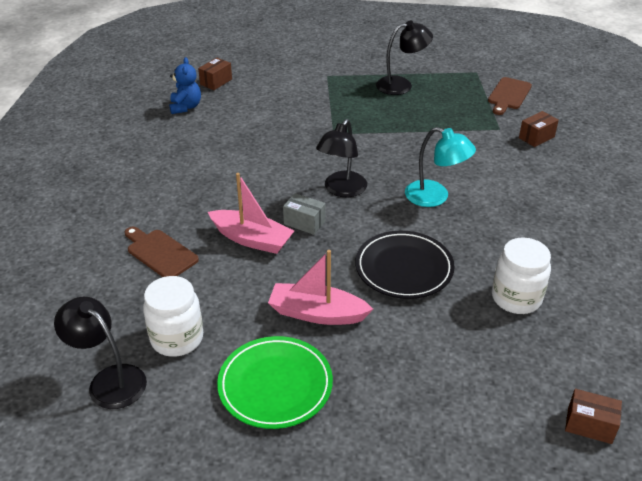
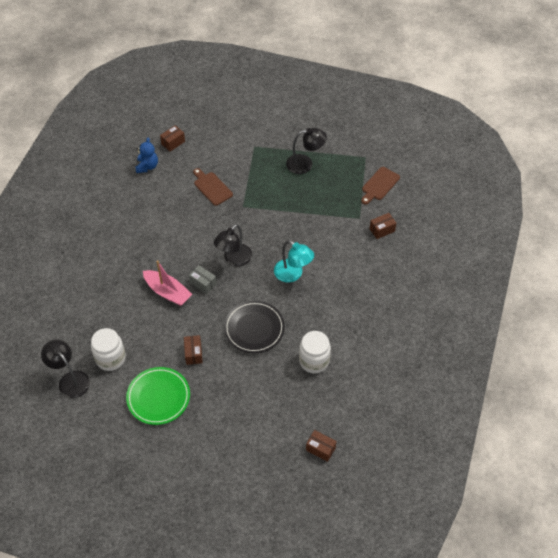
camera: 10 degrees right, 15 degrees up
brown cutting board [125,227,199,277] -> brown cutting board moved to [193,168,233,206]
pink boat [268,250,373,325] -> brown box [184,335,203,365]

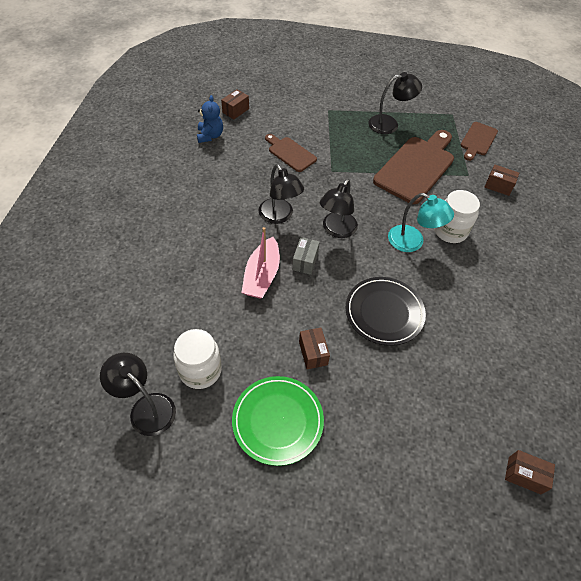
camera: 10 degrees left, 0 degrees up
pink boat [143,260,192,306] -> pink boat turned 75 degrees clockwise [241,227,280,299]
grey box [189,265,217,294] -> grey box turned 75 degrees clockwise [292,237,320,275]
white jar [299,331,331,373] -> white jar moved to [434,190,480,243]
brown box [369,213,396,239] -> brown box turned 60 degrees clockwise [485,164,519,196]
none -> black lamp [258,164,304,224]
none -> brown cutting board [373,130,454,204]

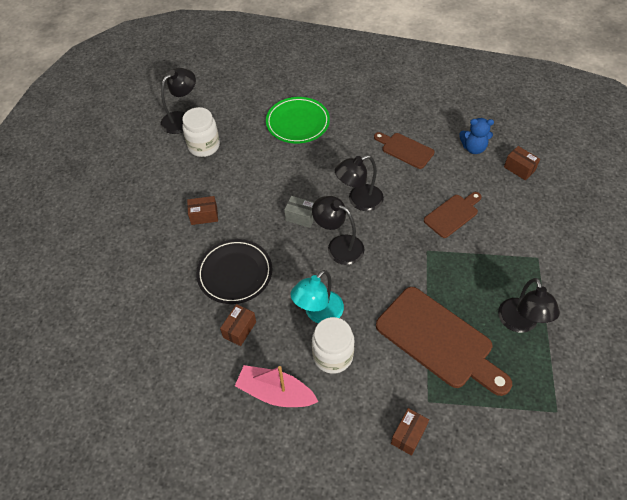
camera: 100 degrees right, 0 degrees up
green plate [232,376,324,466] -> green plate moved to [266,97,330,143]
pink boat [241,227,280,299] -> pink boat moved to [235,365,319,407]
brown cutting board [461,122,498,161] -> brown cutting board moved to [374,132,434,169]
brown box [505,450,555,494] -> brown box moved to [220,304,256,346]

